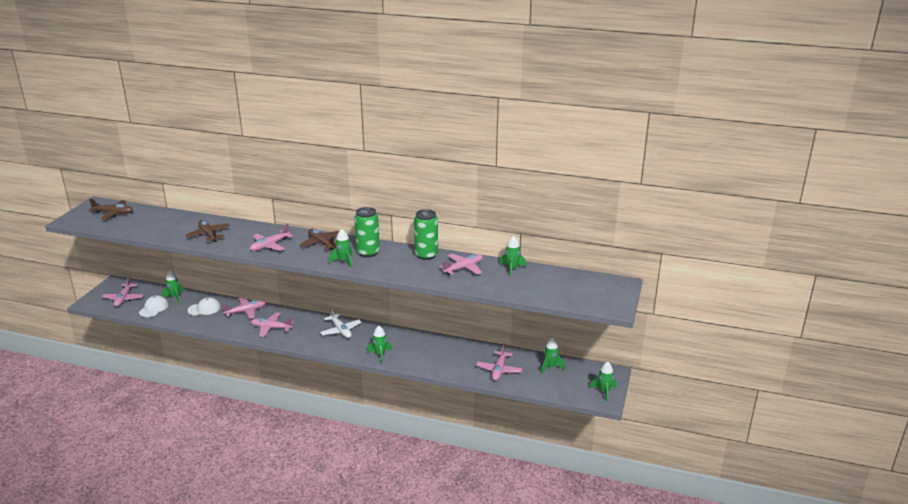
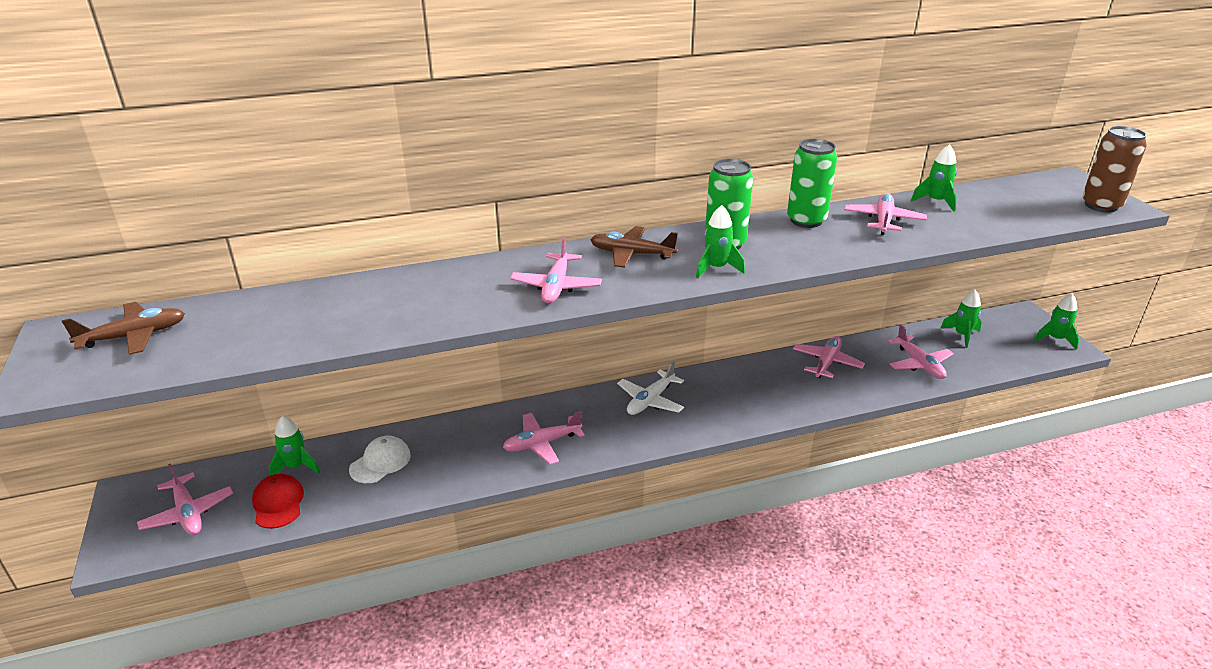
camera: 35 degrees left, 5 degrees up
white cap [139,295,169,317] -> red cap [252,474,304,529]
brown plane [185,220,230,242] -> none
pink plane [222,297,266,319] -> pink plane moved to [793,336,865,378]
white plane [320,307,361,338] -> white plane turned 105 degrees clockwise [617,361,684,415]
green rocket [367,326,392,364] -> none
none -> brown can [1082,126,1147,212]

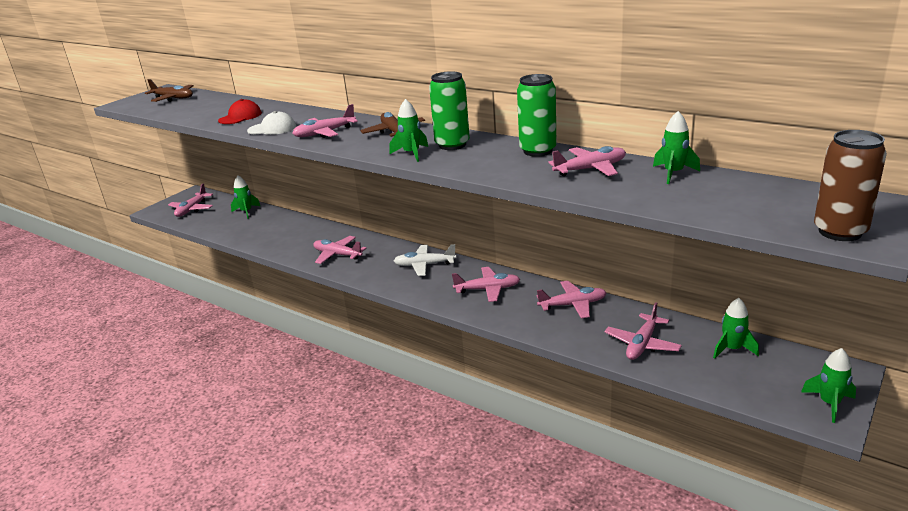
camera: 55 degrees right, 5 degrees down
red cap [252,474,304,529] -> red cap moved to [218,99,262,124]
white cap [349,436,411,483] -> white cap moved to [247,111,296,135]
none -> pink plane [452,267,520,302]

